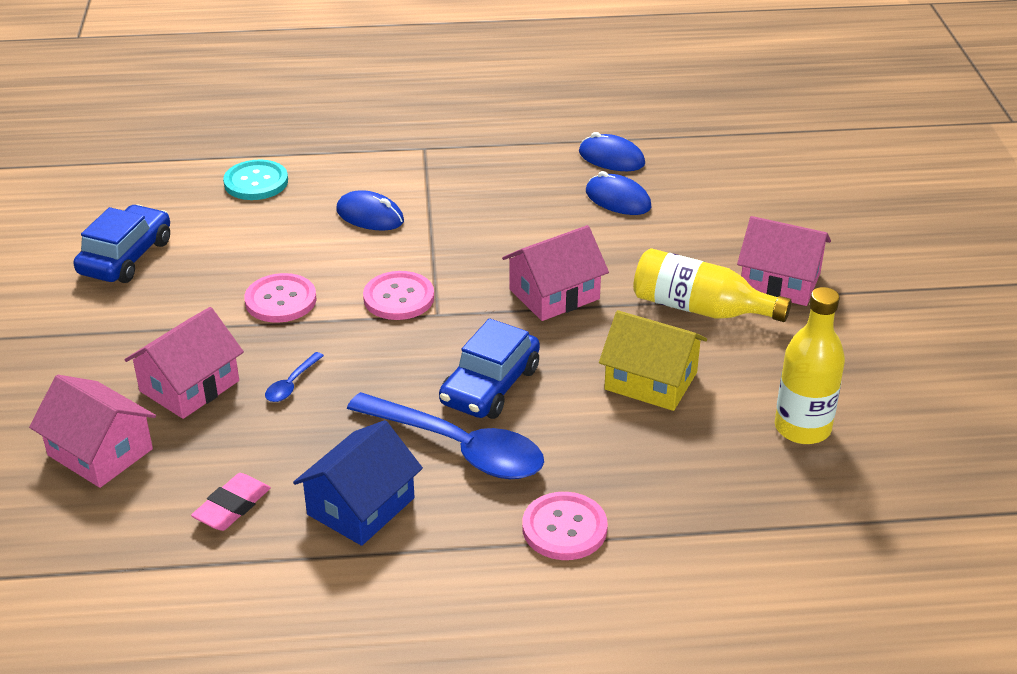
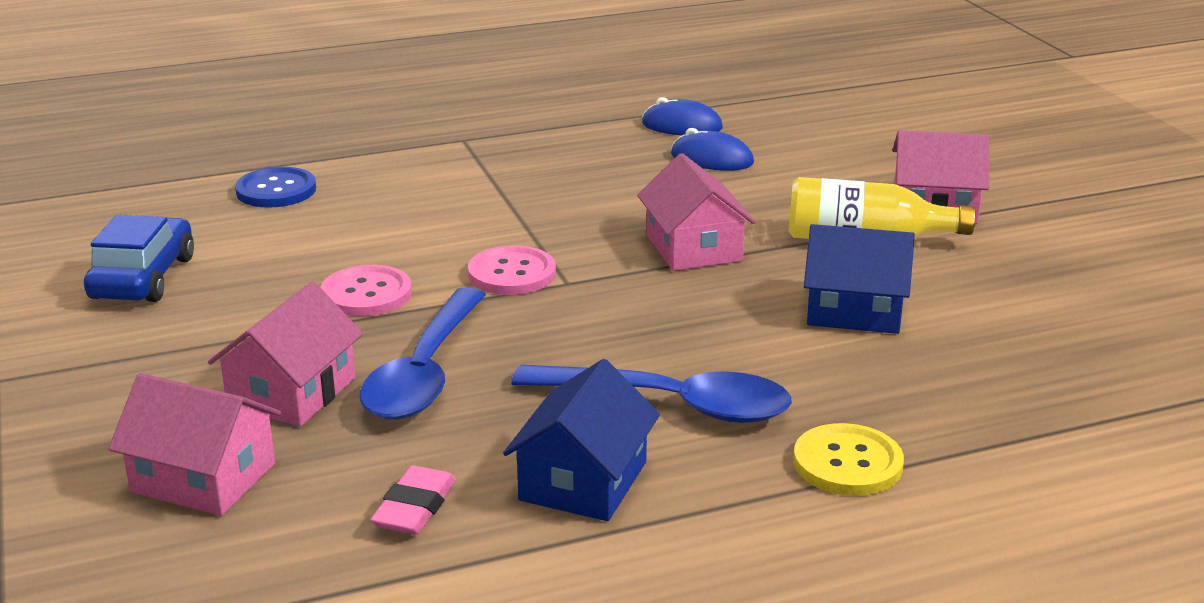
camera: 15 degrees left, 10 degrees down
turquoise button [223,159,288,200] -> blue button [235,167,316,208]
blue spoon [265,352,324,402] -> blue spoon [360,287,486,419], size x2.40
blue mouse [336,190,404,231] -> none
blue car [439,318,540,419] -> none
pink house [502,225,609,321] -> pink house turned 60 degrees counterclockwise [637,153,755,271]
pink button [522,492,608,560] -> yellow button [793,423,904,496]
yellow house [599,310,707,411] -> blue house [804,224,915,334]
yellow bottle [775,287,845,444] -> none

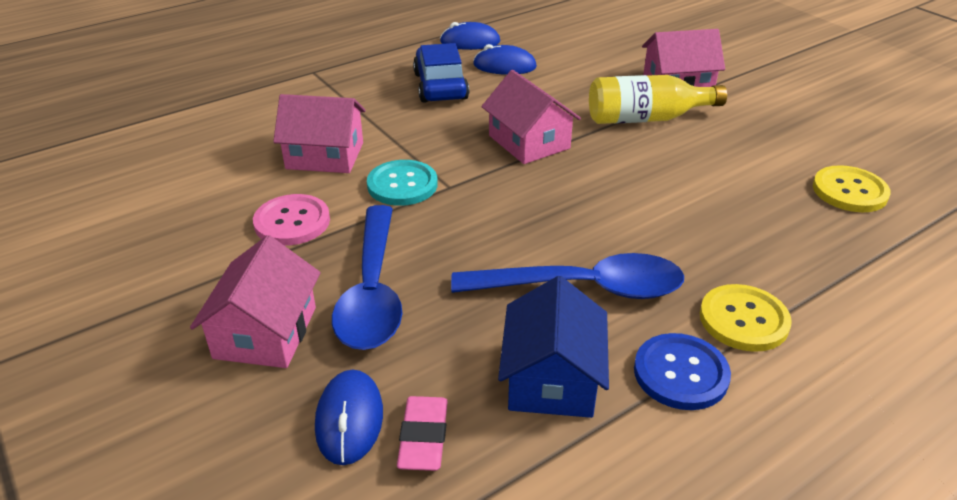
camera: 15 degrees left, 10 degrees up
blue car [84,215,194,302] -> blue car moved to [413,43,469,103]
pink house [108,373,281,516] -> pink house moved to [273,94,366,173]
blue button [235,167,316,208] -> blue button moved to [634,333,731,410]
pink button [468,245,556,295] -> turquoise button [367,160,438,206]
blue house [804,224,915,334] -> none
none -> blue mouse [315,369,383,465]
none -> yellow button [813,165,891,212]

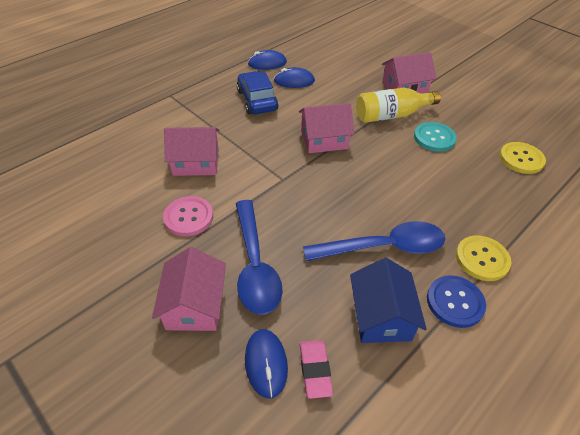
camera: 10 degrees left, 10 degrees up
turquoise button [367,160,438,206] -> turquoise button moved to [414,122,457,152]
pink house [481,70,581,164] -> pink house turned 60 degrees counterclockwise [299,103,354,153]

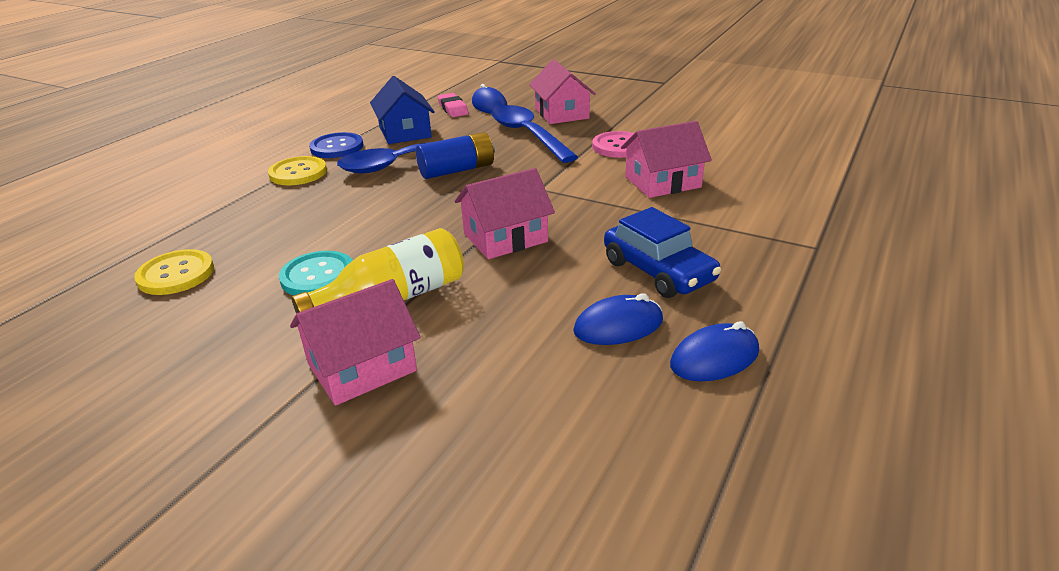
camera: 165 degrees right, 15 degrees down
none -> blue battery [416,132,495,179]

